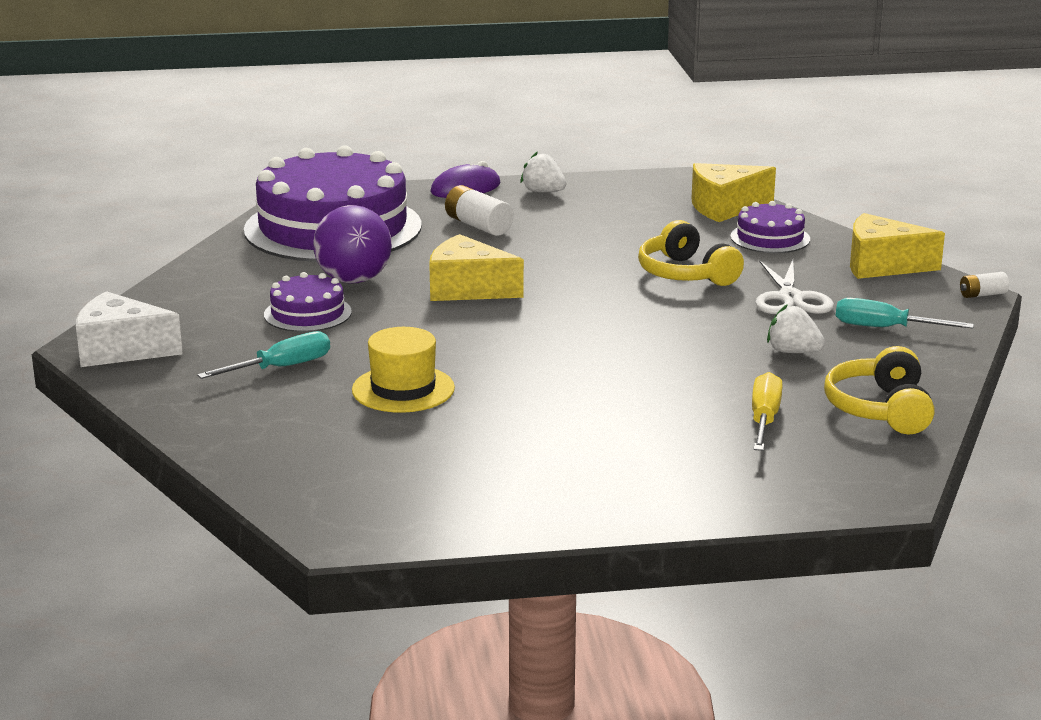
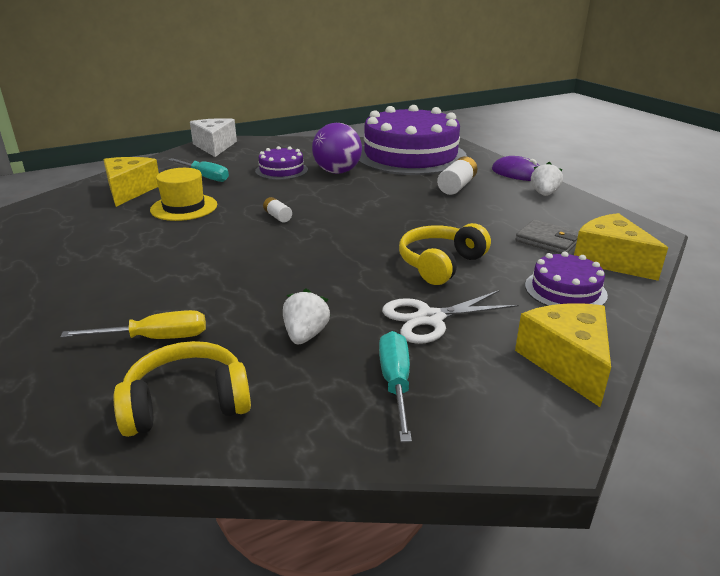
camera: 70 degrees right, 5 degrees up
yellow cheese [429,234,524,301] -> yellow cheese moved to [103,157,159,207]
white battery [960,272,1009,298] -> white battery moved to [263,197,292,223]
none -> grey wallet [515,220,579,254]

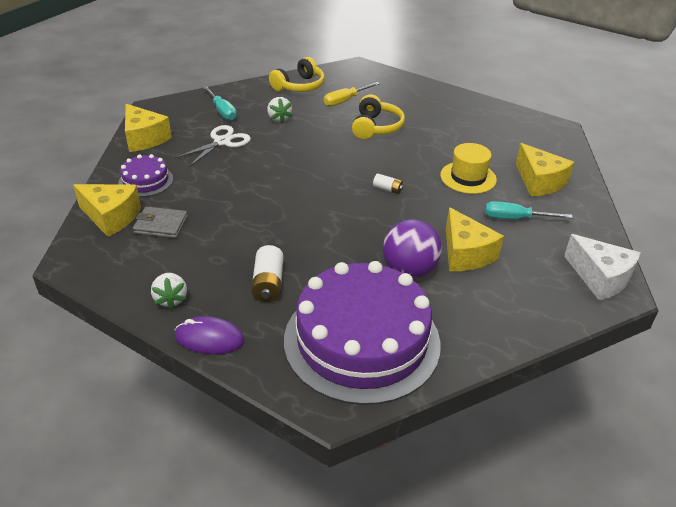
camera: 150 degrees right, 10 degrees up
purple cake [255,146,308,180] -> yellow cheese [446,207,504,271]
yellow headphones [399,223,491,285] -> yellow headphones moved to [352,94,405,139]

